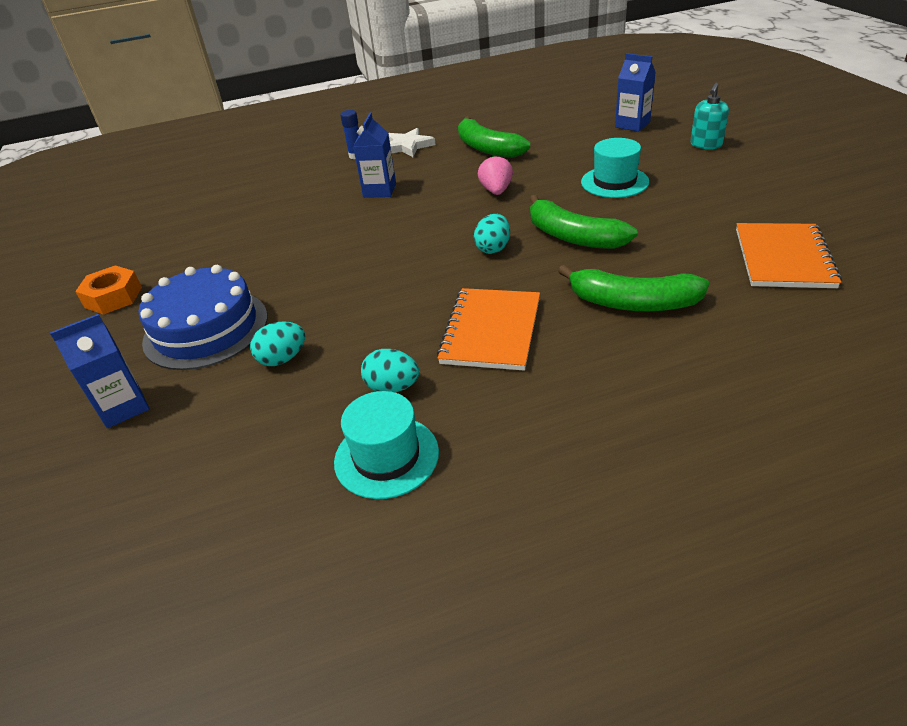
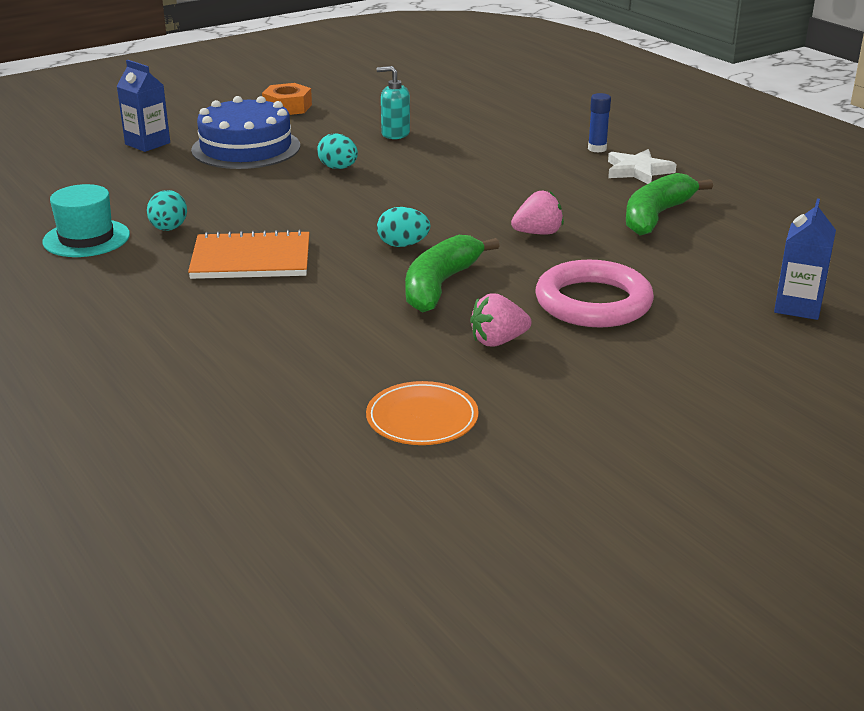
camera: 70 degrees right, 10 degrees down
turquoise egg [250,321,305,366] -> turquoise egg moved to [317,133,358,169]
blue carton [353,113,396,198] -> none
green banana [558,265,709,311] -> none
turquoise hat [581,138,649,198] -> pink ring [535,260,654,328]
turquoise soap dispenser [690,83,729,149] -> turquoise soap dispenser moved to [377,66,410,139]
orange notebook [736,223,842,288] -> orange plate [366,381,479,445]
none -> pink strawberry [470,293,531,347]

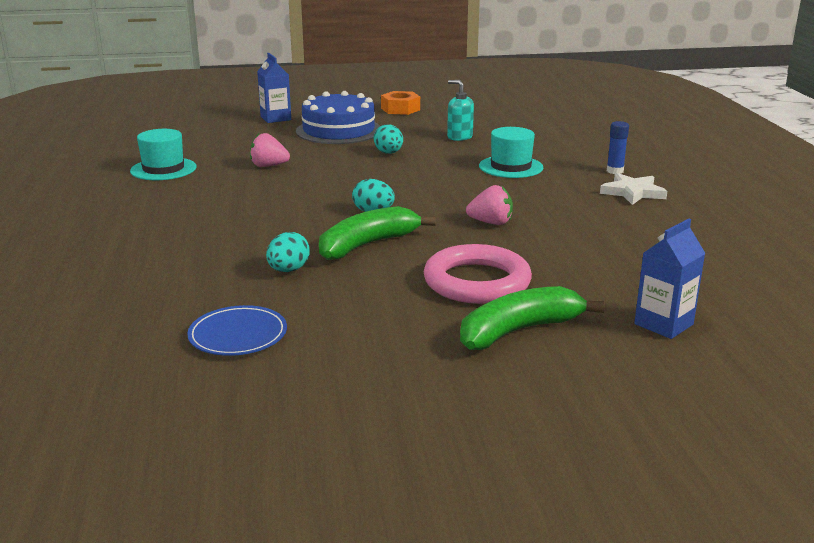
camera: 25 degrees right, 5 degrees down
turquoise egg [147,190,187,231] -> turquoise egg moved to [266,232,310,272]
orange notebook [188,229,309,279] -> none
orange plate [366,381,479,445] -> blue plate [187,305,287,356]
pink strawberry [470,293,531,347] -> pink strawberry moved to [250,133,290,167]
green banana [626,173,713,235] -> green banana moved to [460,286,605,350]
none -> turquoise hat [479,127,543,178]

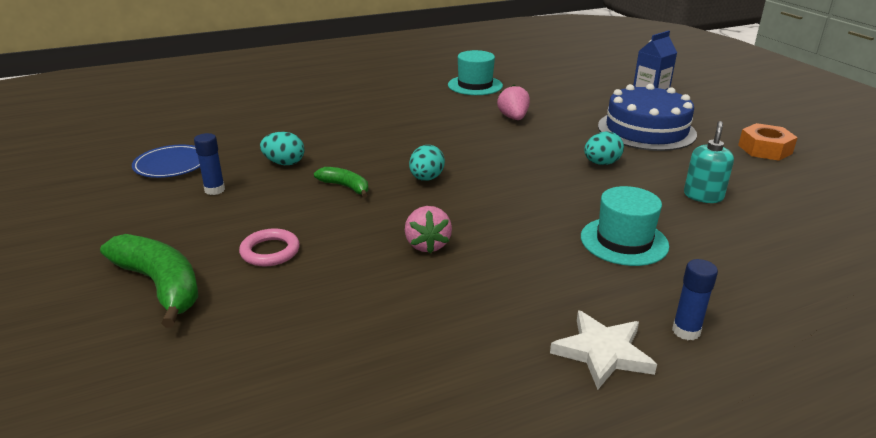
camera: 75 degrees right, 5 degrees up
green banana [319,206,436,260] -> green banana [314,167,368,198], size x0.55
pink ring [424,244,532,304] -> pink ring [239,228,300,266], size x0.53
blue carton [634,218,706,339] -> none
none -> blue glue stick [194,133,225,195]

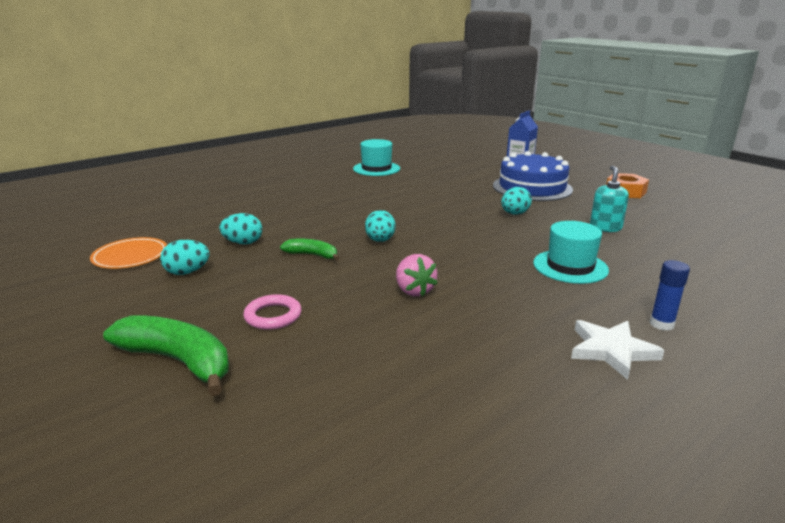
camera: 15 degrees left, 5 degrees down
blue plate [132,145,200,178] -> orange plate [90,237,167,269]
blue glue stick [194,133,225,195] -> turquoise egg [160,240,209,275]
pink strawberry [497,85,530,120] -> none

